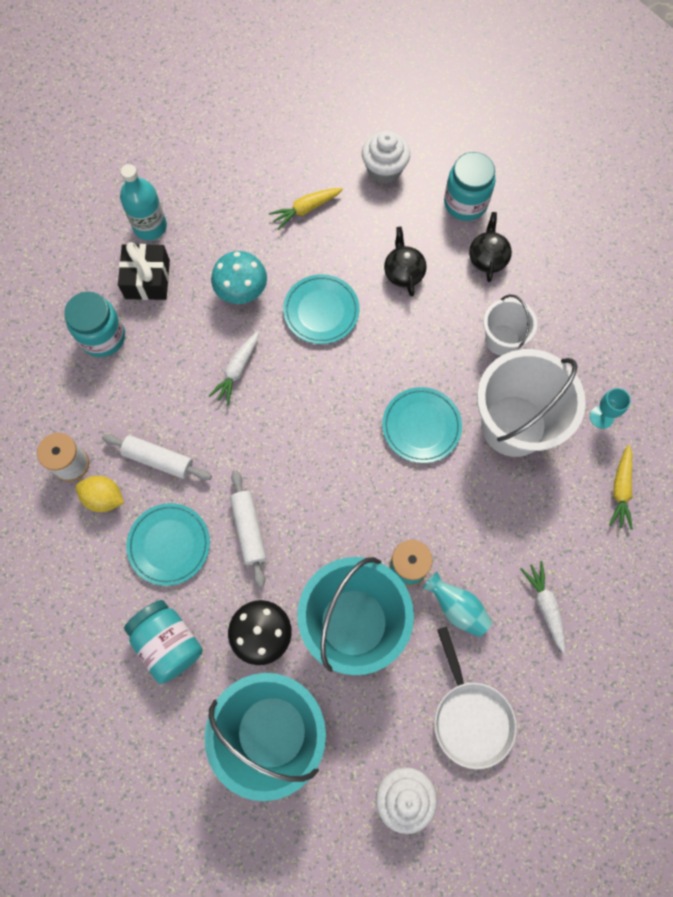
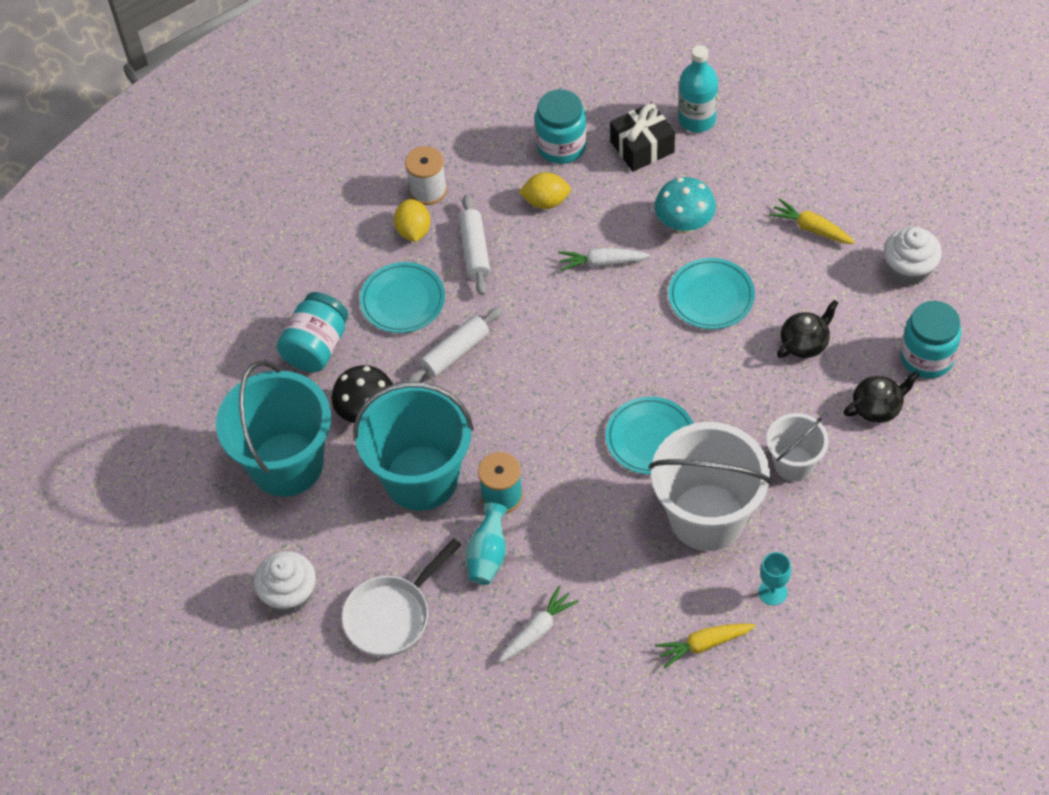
camera: 65 degrees right, 15 degrees down
none -> yellow lemon [518,172,571,209]

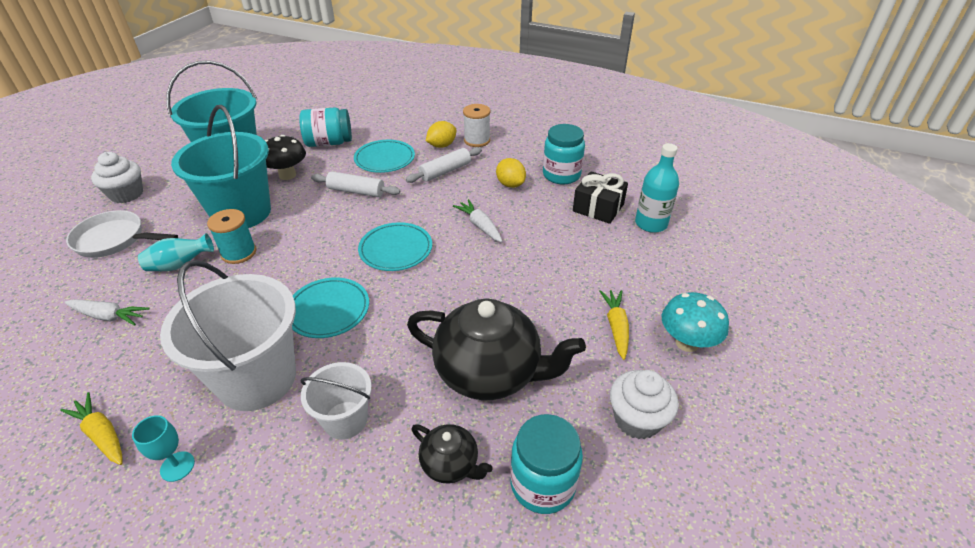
camera: 55 degrees right, 15 degrees down
turquoise mushroom [655,177,716,233] -> turquoise mushroom moved to [662,292,729,352]
turquoise plate [668,258,755,329] -> turquoise plate moved to [358,222,432,271]
black teapot [777,300,838,358] -> black teapot [407,299,586,400], size x2.06

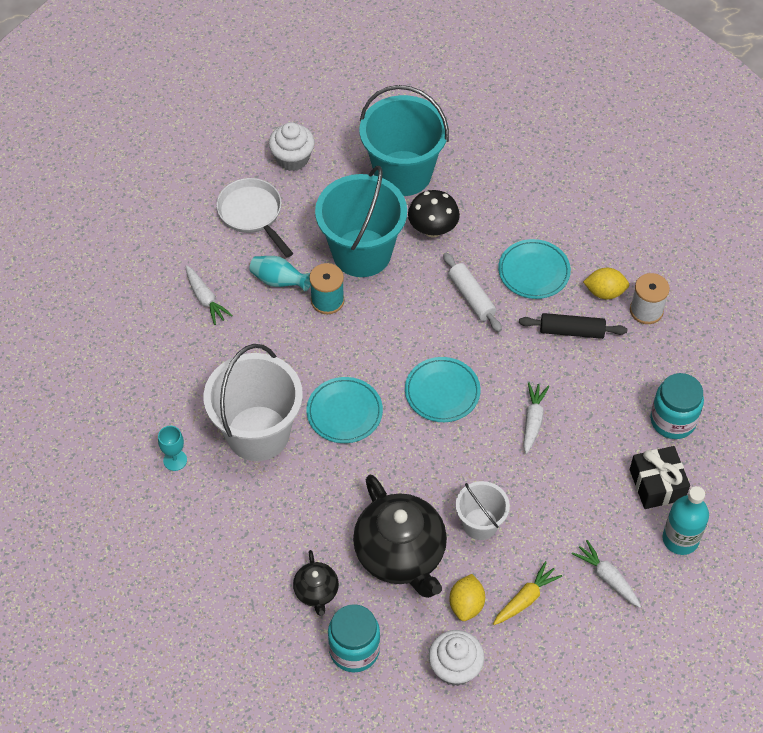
camera: 45 degrees right, 15 degrees up
yellow carrot [60,392,123,465] -> none
turquoise jar [299,107,352,147] -> none
white bucket [300,362,372,440] -> white bucket moved to [456,481,510,540]
white rolling pin [406,147,482,183] -> black rolling pin [519,313,627,339]
yellow lemon [496,158,526,188] -> yellow lemon moved to [449,574,485,621]
turquoise mushroom [662,292,729,352] -> none
none -> white carrot [572,540,641,608]

